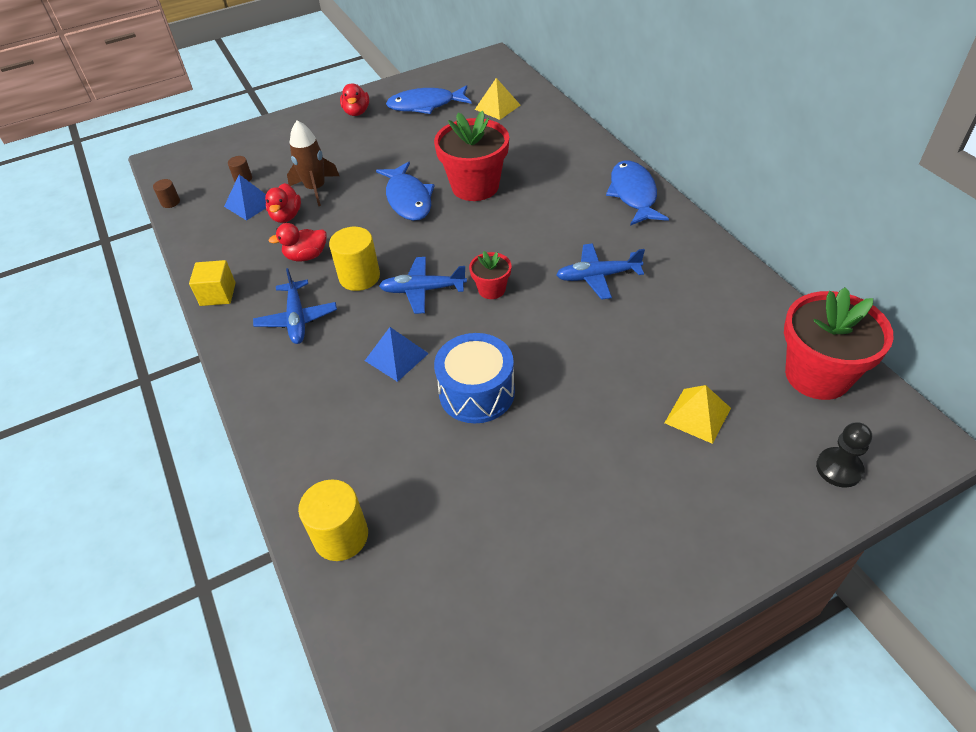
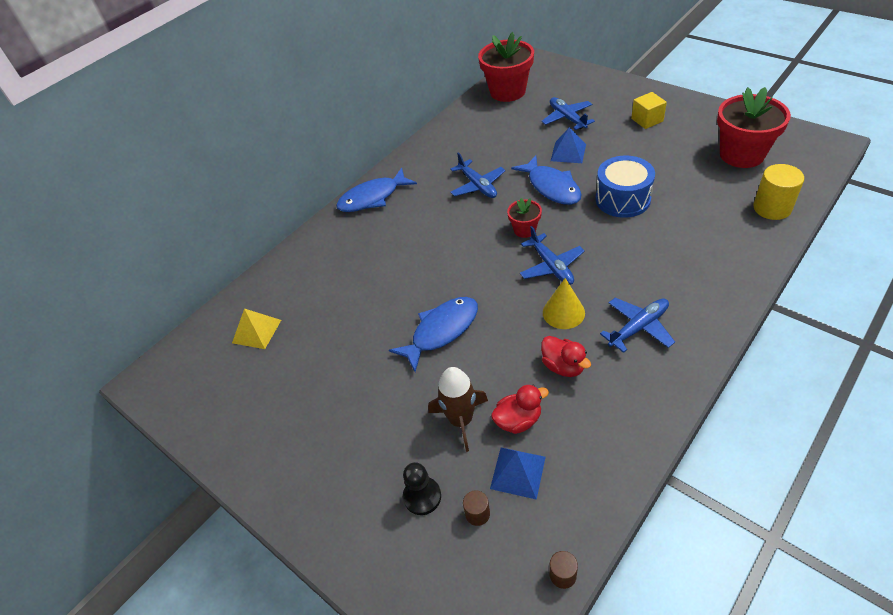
camera: 110 degrees left, 0 degrees up
yellow cube [189,260,236,306] -> yellow cube moved to [631,92,667,129]
yellow cylinder [329,227,380,291] -> yellow cone [543,278,585,329]
red duck [340,83,369,116] -> none
blue pyramid [365,327,429,382] -> blue pyramid moved to [551,127,586,163]
blue fish [386,85,472,114] -> blue fish moved to [511,155,582,205]
red flower pot [434,111,509,201] -> red flower pot moved to [717,87,791,168]
yellow pyramid [665,385,731,444] -> blue plane [541,97,595,130]
black pawn [816,423,872,488] -> black pawn moved to [403,462,441,515]

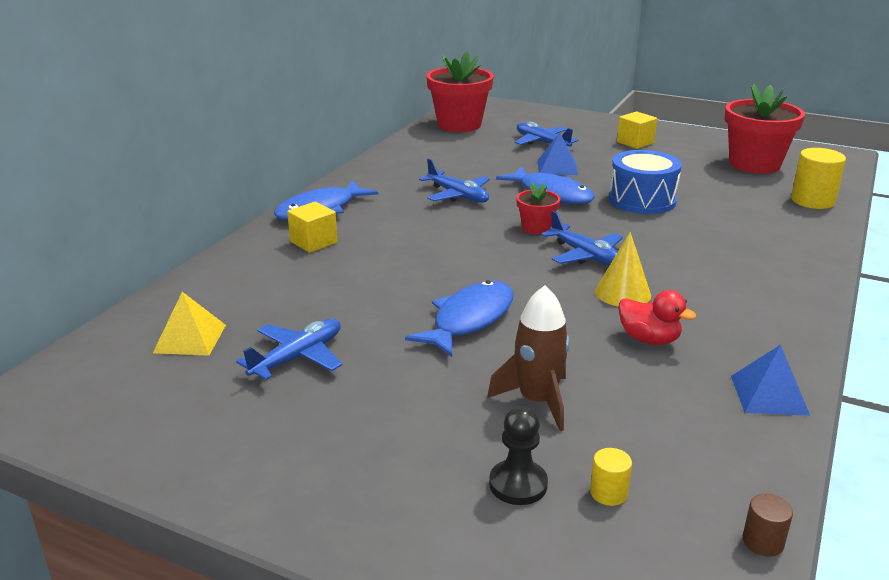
camera: 20 degrees left, 20 degrees down
brown cylinder [463,490,490,526] -> yellow cylinder [590,448,632,506]
blue pyramid [490,448,546,500] -> blue pyramid moved to [731,345,810,416]
red duck [491,385,549,434] -> none
blue plane [600,298,675,353] -> blue plane moved to [236,319,342,380]
none -> yellow cube [287,202,337,253]

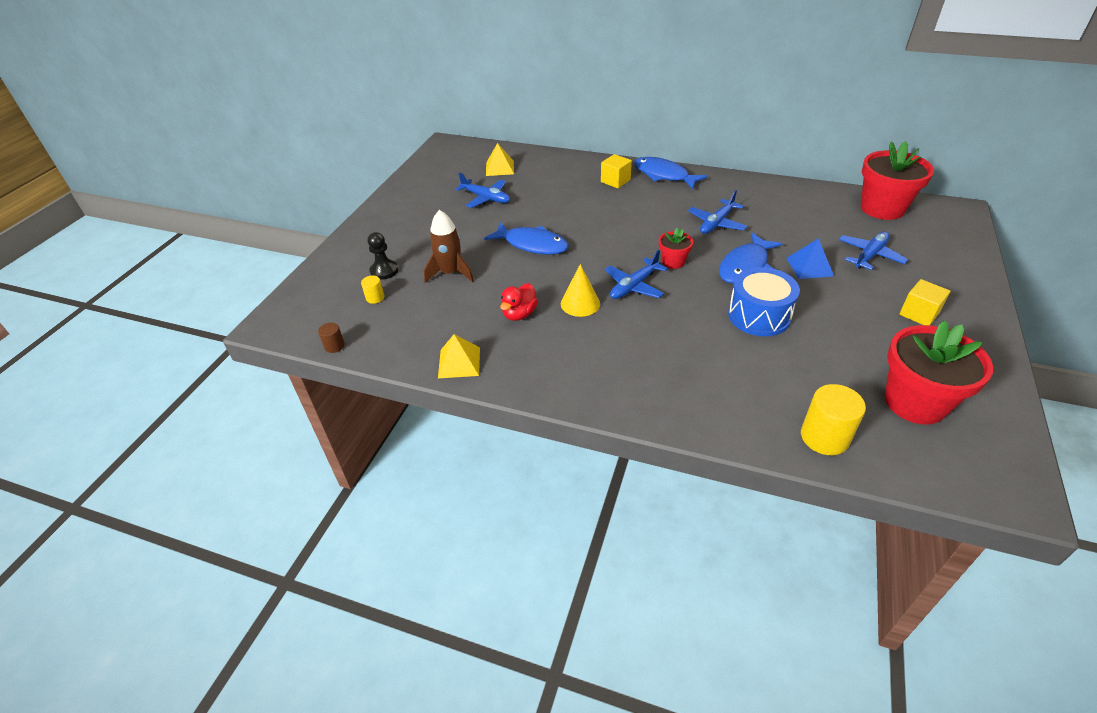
camera: 85 degrees right, 15 degrees up
blue pyramid [731,345,810,416] -> yellow pyramid [438,334,480,378]

